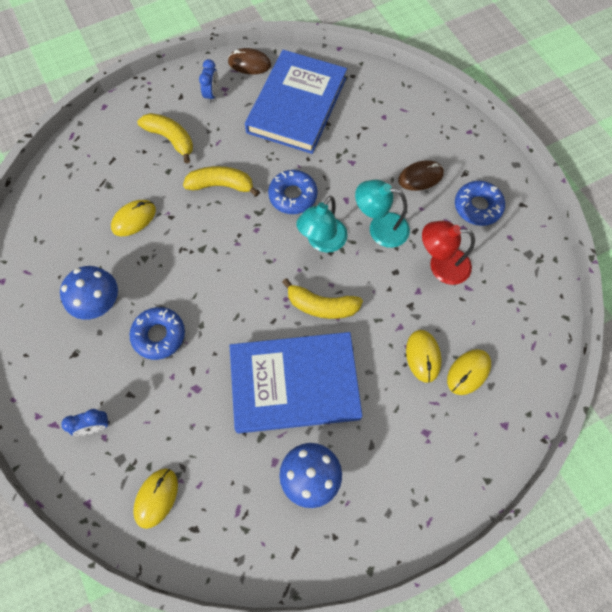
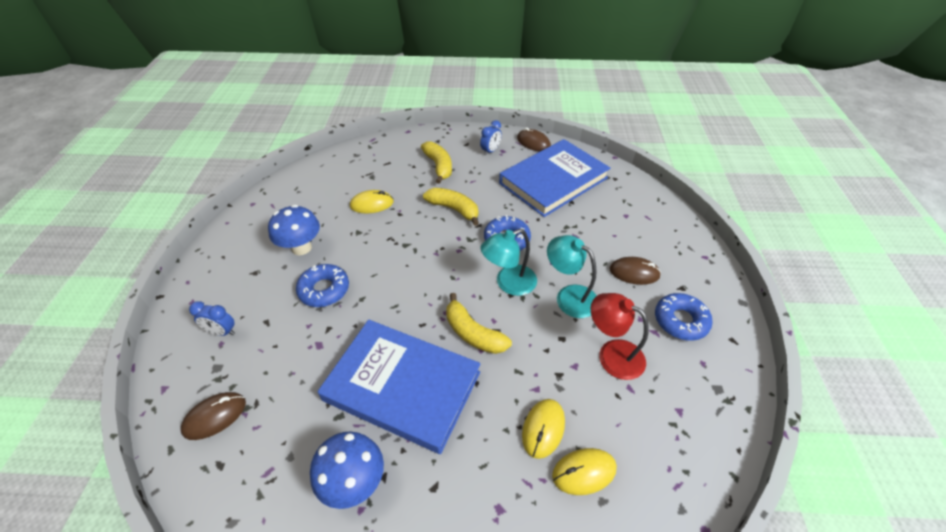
camera: 30 degrees right, 20 degrees down
yellow mouse [133,468,178,529] -> brown mouse [180,392,246,440]

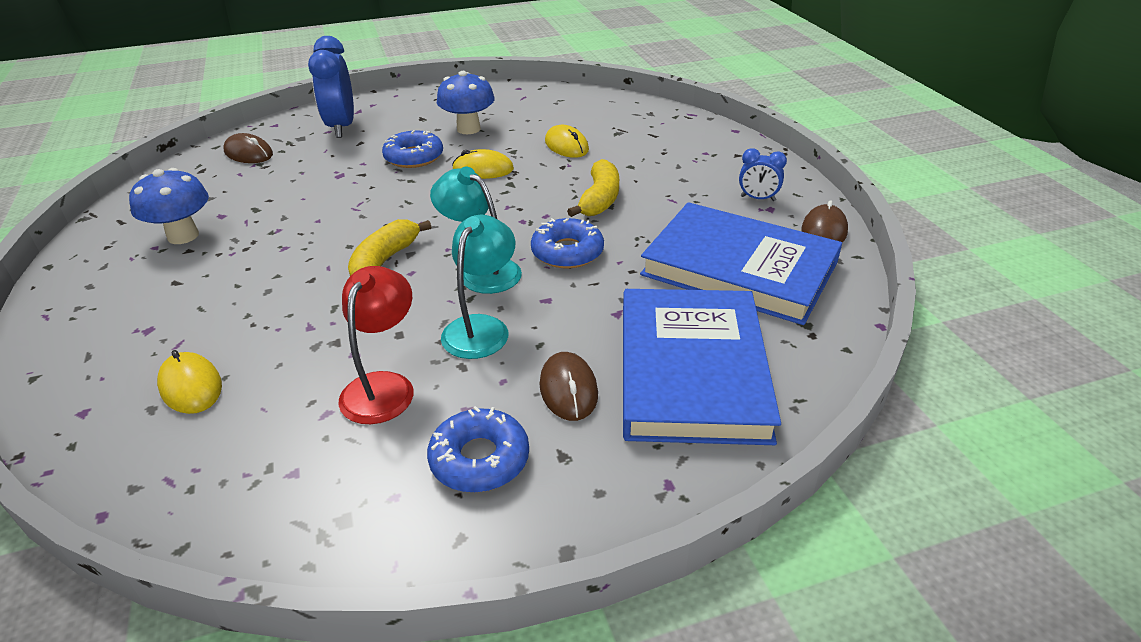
camera: 70 degrees right, 10 degrees down
blue clock [189,301,235,336] -> blue clock [308,36,354,138], size x1.91
blue book [318,320,480,454] -> blue book moved to [623,289,781,445]
yellow banana [421,142,452,184] -> none
yellow mouse [522,399,565,459] -> yellow mouse moved to [452,149,514,179]

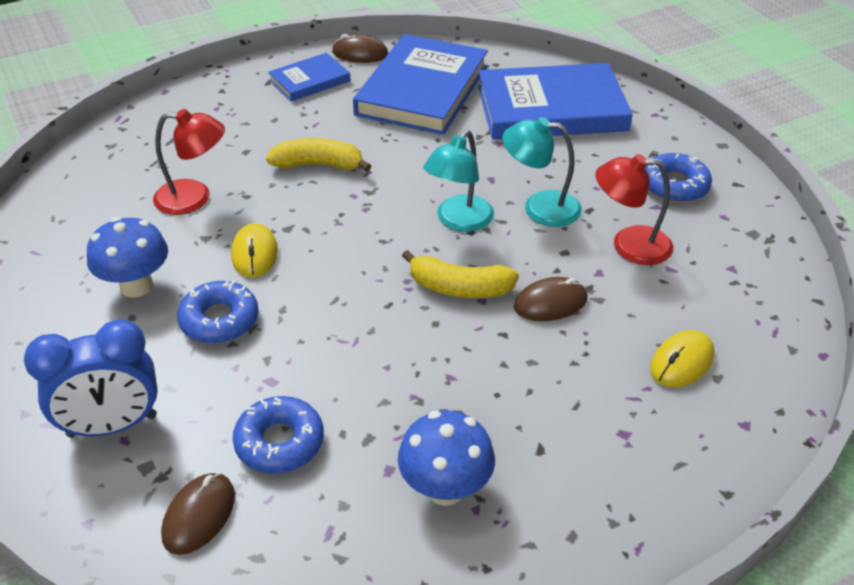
camera: 100 degrees left, 5 degrees up
blue donut [531,218,604,269] -> blue donut moved to [233,396,324,474]
brown mouse [539,352,598,421] -> brown mouse moved to [514,277,588,321]
yellow mouse [545,125,589,158] -> red lamp [153,109,225,215]
blue clock [739,148,787,201] -> blue book [268,53,350,102]

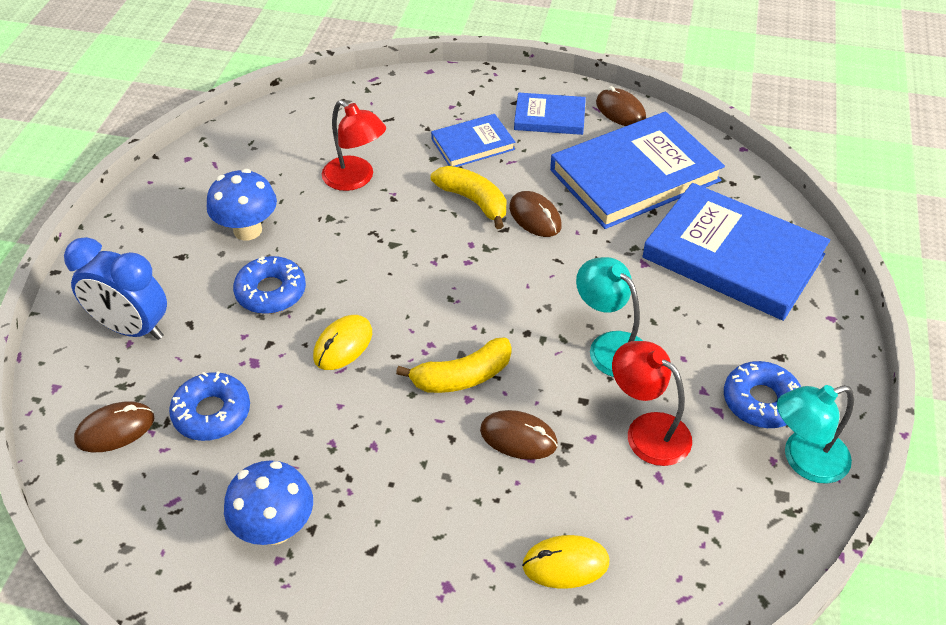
camera: 40 degrees right, 5 degrees up
yellow mouse [231,223,278,278] -> yellow mouse moved to [313,315,372,370]
yellow banana [402,250,519,298] -> yellow banana turned 75 degrees counterclockwise [396,337,512,393]
turquoise lamp [423,130,494,232] -> turquoise lamp moved to [777,385,854,484]
none -> blue book [431,114,515,167]
none -> brown mouse [509,191,562,237]

